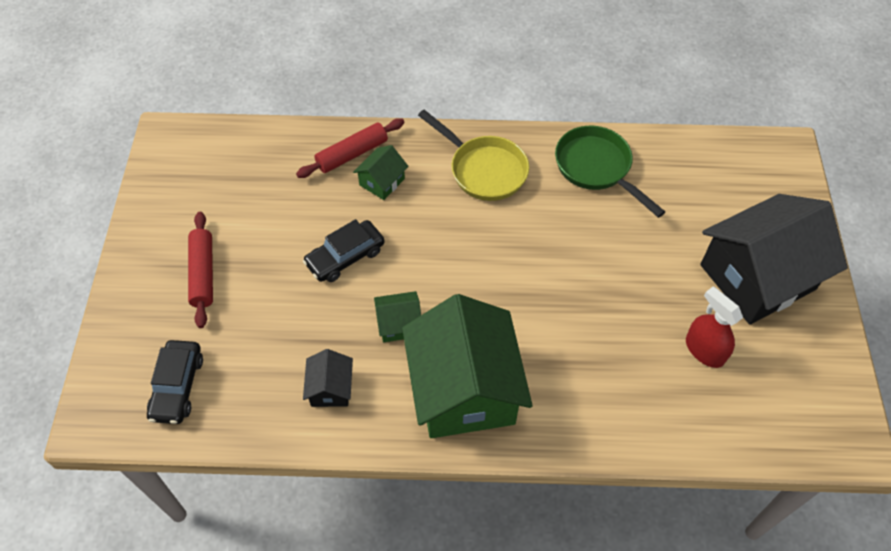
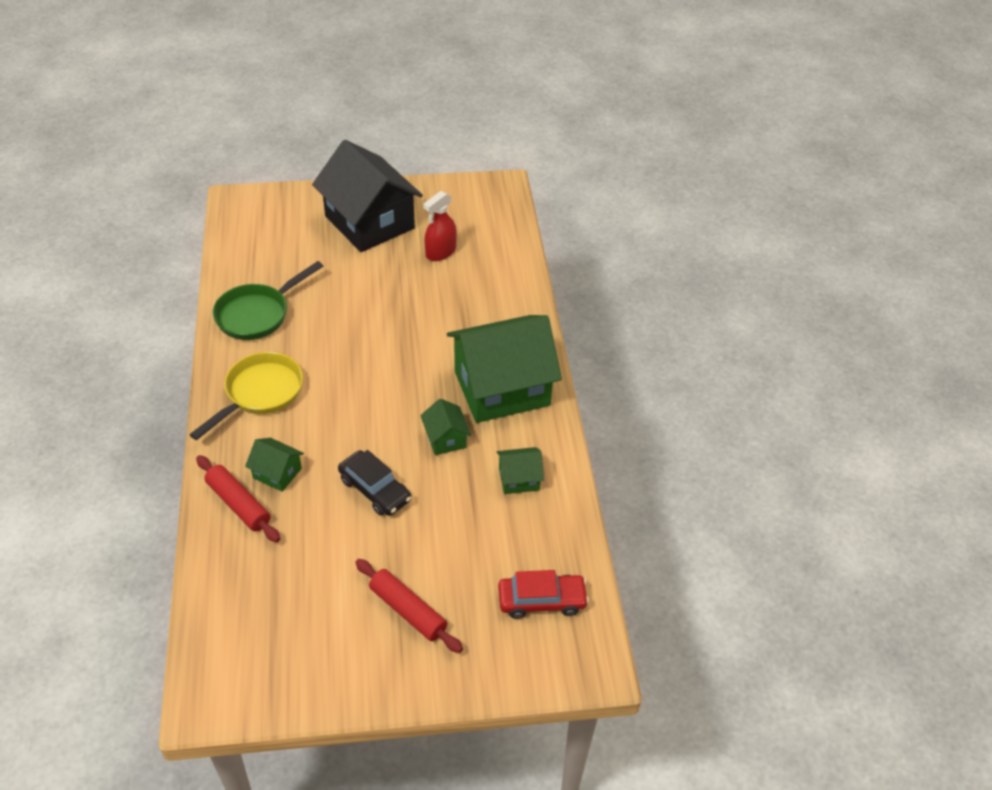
camera: 100 degrees left, 10 degrees down
black car [147,340,203,424] -> red car [498,570,589,619]
red rolling pin [188,212,213,328] -> red rolling pin turned 60 degrees clockwise [355,559,463,653]
black house [303,349,353,407] -> green house [497,447,544,494]

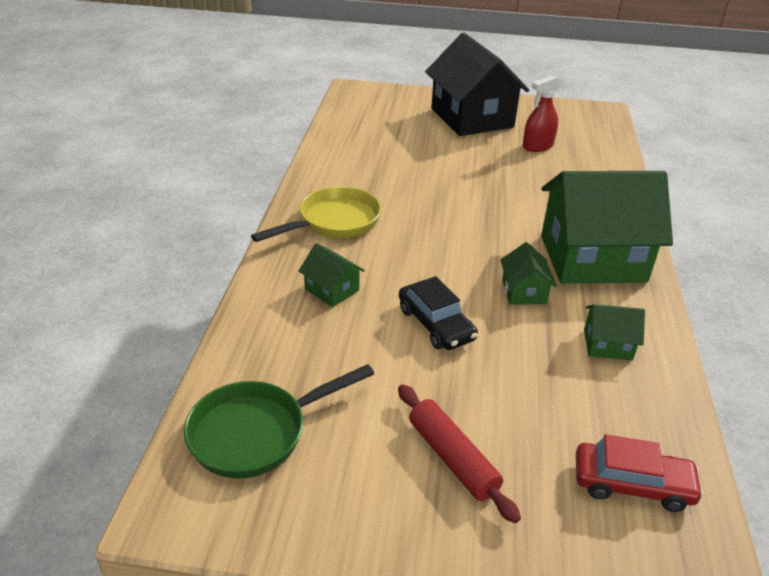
camera: 15 degrees right, 10 degrees down
red rolling pin [196,455,280,542] -> none
green pan [213,261,323,340] -> green pan moved to [184,364,374,479]

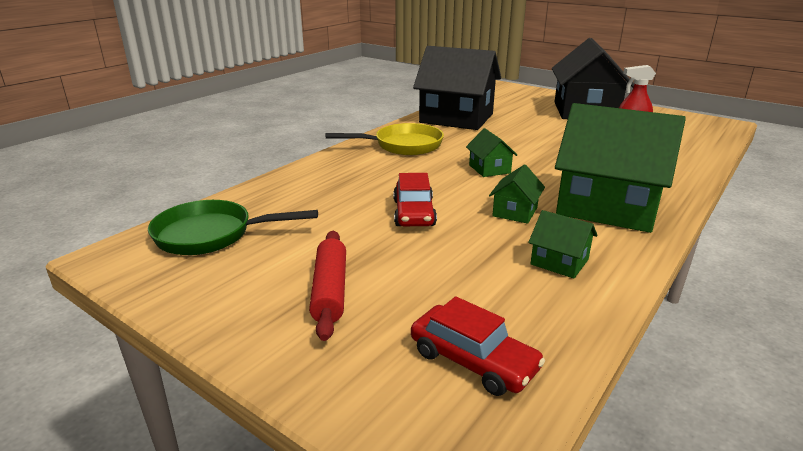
camera: 30 degrees right, 10 degrees down
green house [299,243,365,307] -> green house moved to [466,128,517,177]
black car [399,276,478,350] -> red car [393,173,437,226]
none -> black house [413,46,501,130]

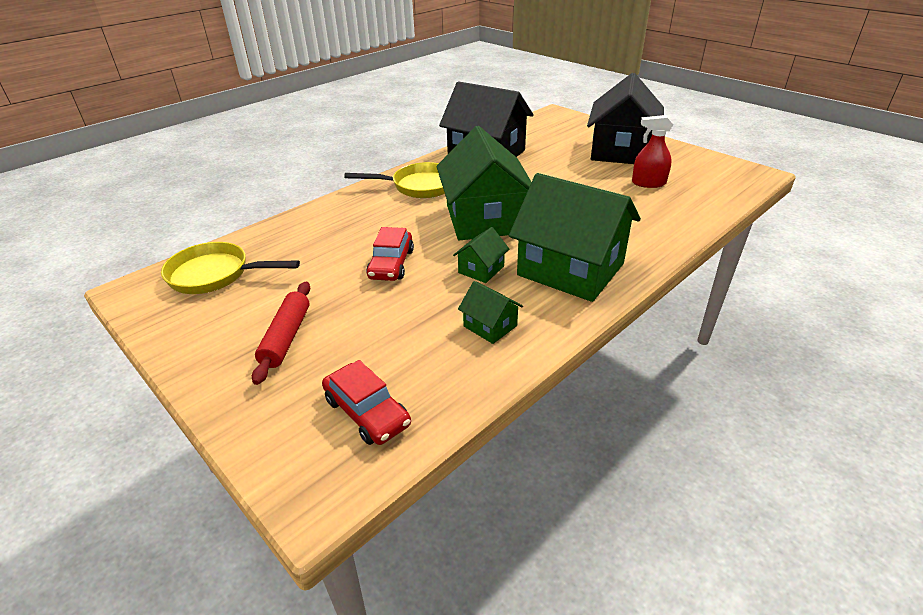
camera: 10 degrees right, 10 degrees up
green pan [148,200,318,255] -> yellow pan [161,242,300,294]
green house [466,128,517,177] -> green house [436,126,531,241], size x2.32

